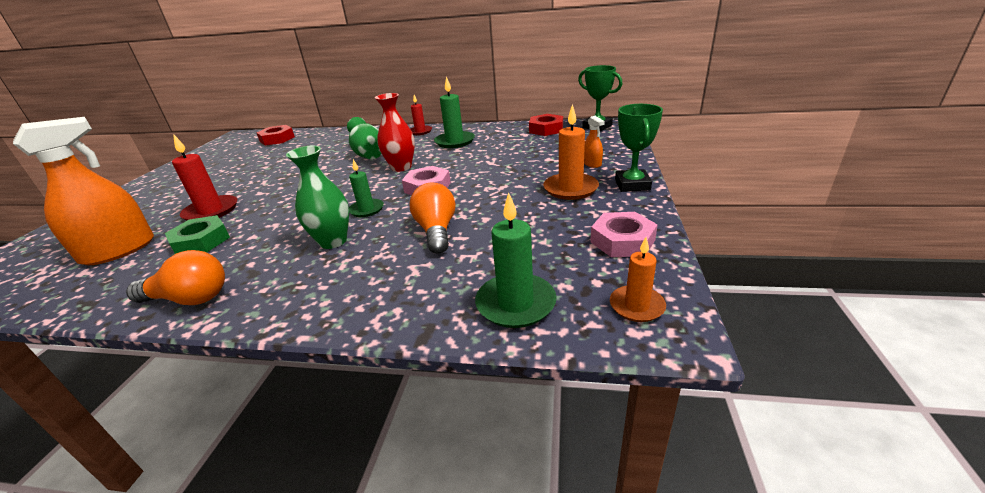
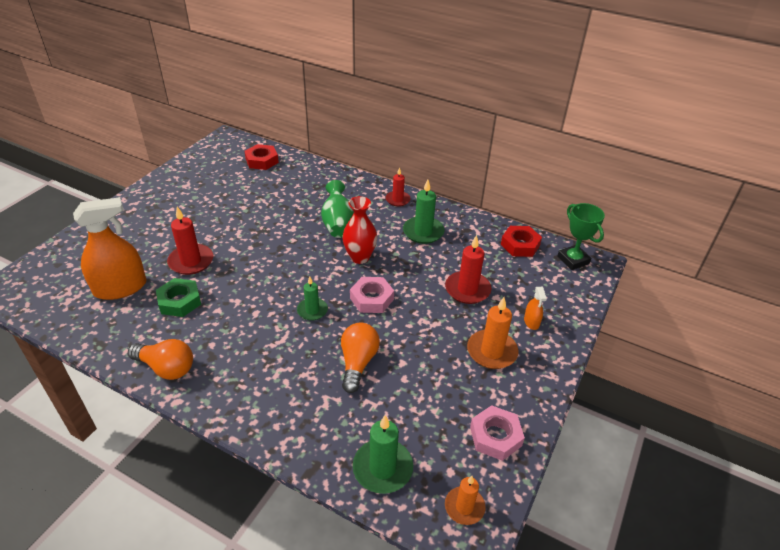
camera: 15 degrees right, 10 degrees up
green vase [286,146,349,249] -> none
green trophy [615,104,663,192] -> none
none -> red candle [445,235,492,304]

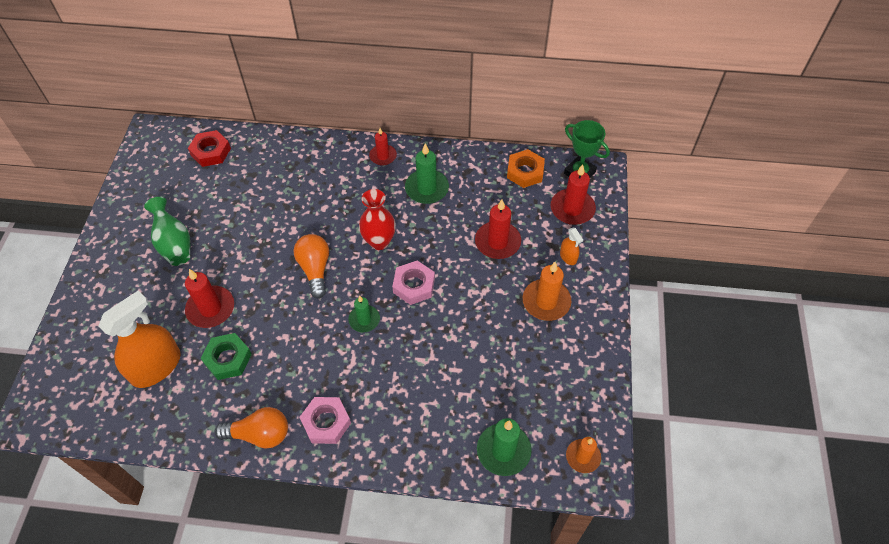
camera: 20 degrees left, 15 degrees up
green vase [321,180,354,238] -> green vase moved to [144,197,190,266]
orange light bulb [341,322,380,393] -> orange light bulb moved to [293,234,329,299]
pink nut [470,405,525,461] -> pink nut moved to [300,397,351,444]
red nut [501,226,542,257] -> orange nut [507,149,545,188]
none -> red candle [551,164,596,225]

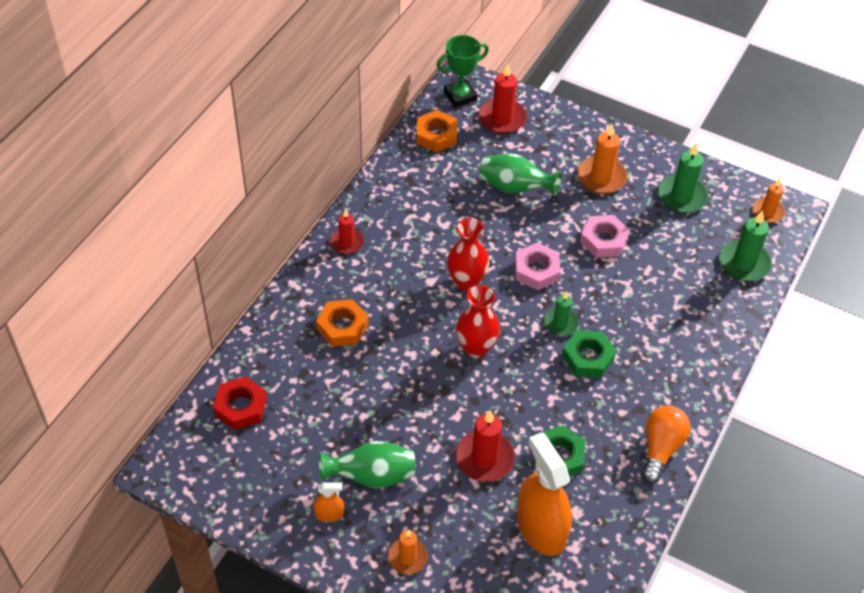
camera: 70 degrees left, 5 degrees down
orange light bulb [293,234,329,299] -> red vase [456,285,500,358]
pink nut [300,397,351,444] -> pink nut moved to [580,215,630,258]
green candle [405,143,449,204] -> green candle moved to [657,142,708,213]
red candle [475,199,521,259] -> green vase [479,153,561,195]
orange spray bottle [560,227,583,265] -> orange spray bottle moved to [313,482,344,522]
none -> orange nut [316,299,368,347]
none -> orange candle [388,529,428,574]
none -> green nut [562,330,616,378]

